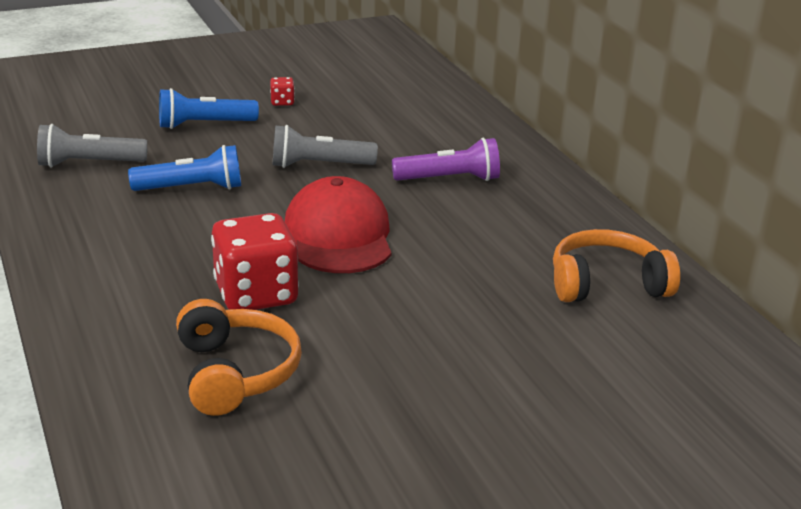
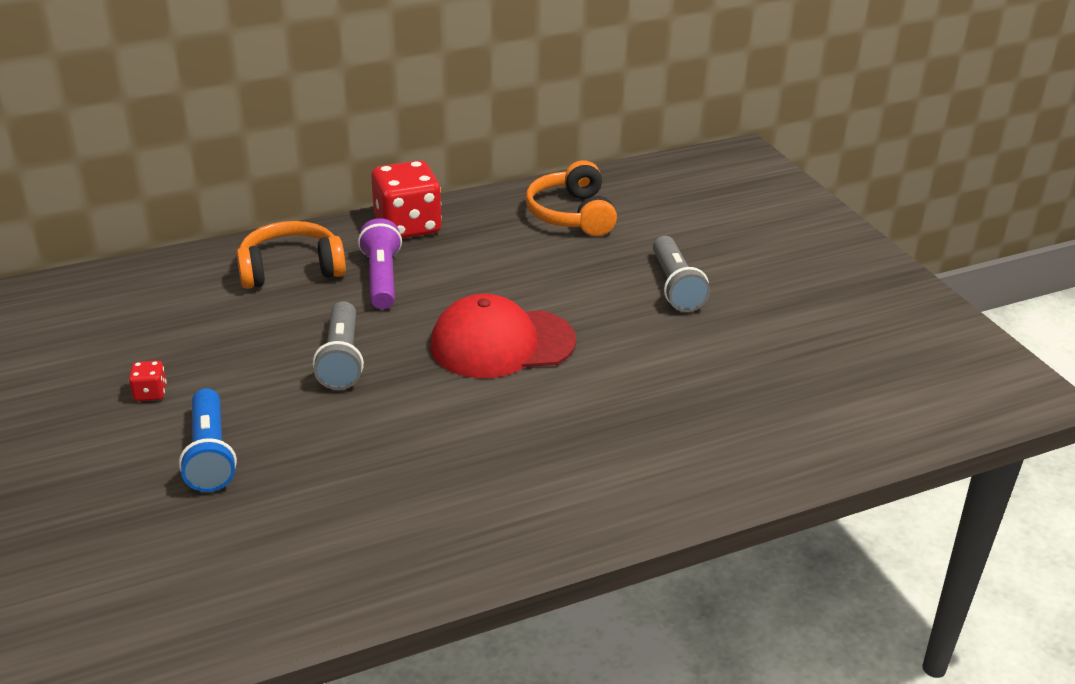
camera: 90 degrees left, 5 degrees up
grey flashlight [37,124,147,167] -> grey flashlight moved to [653,236,710,312]
blue flashlight [128,145,241,191] -> none
orange headphones [176,299,302,416] -> orange headphones moved to [236,221,346,289]
red dice [211,213,299,310] -> red dice moved to [371,160,442,239]

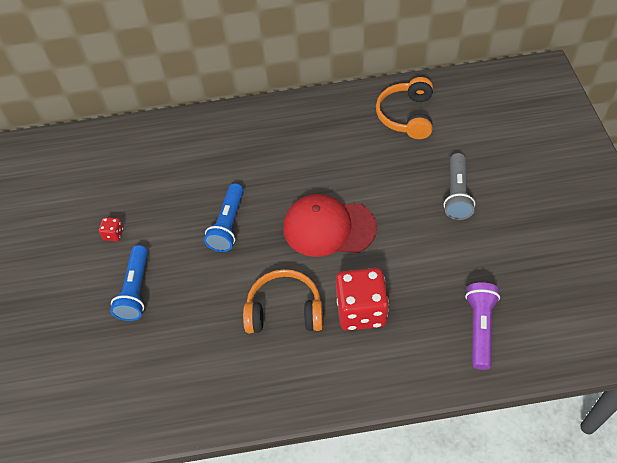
camera: 20 degrees right, 20 degrees up
orange headphones [236,221,346,289] -> orange headphones moved to [243,269,323,333]
grey flashlight [313,301,364,390] -> blue flashlight [204,183,244,252]
purple flashlight [358,218,402,309] -> purple flashlight moved to [465,282,500,370]
red dice [371,160,442,239] -> red dice moved to [336,268,389,331]

